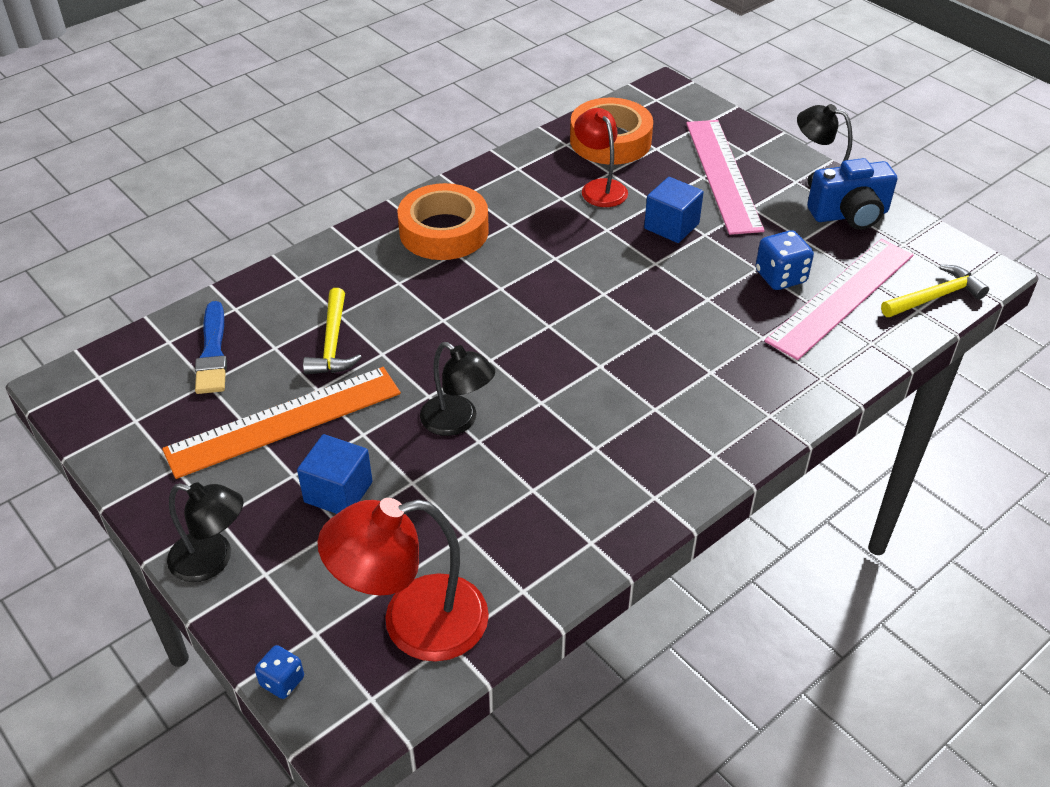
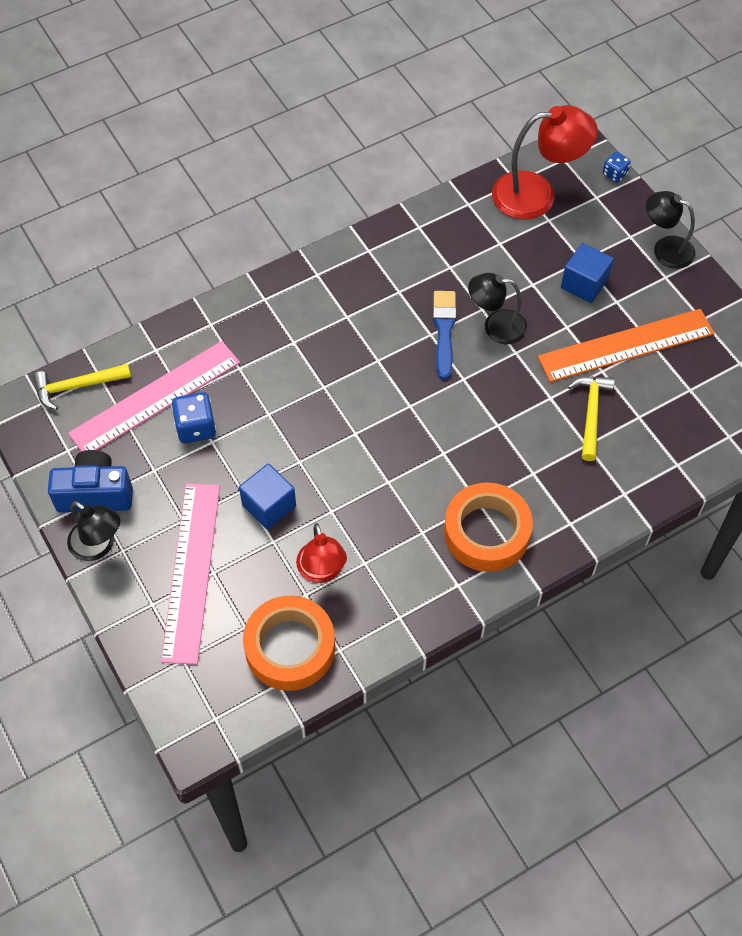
camera: 170 degrees left, 15 degrees up
blue brush [195,301,227,394] -> blue brush moved to [433,291,456,380]
black lamp [420,342,495,436] -> black lamp turned 45 degrees counterclockwise [468,273,527,344]

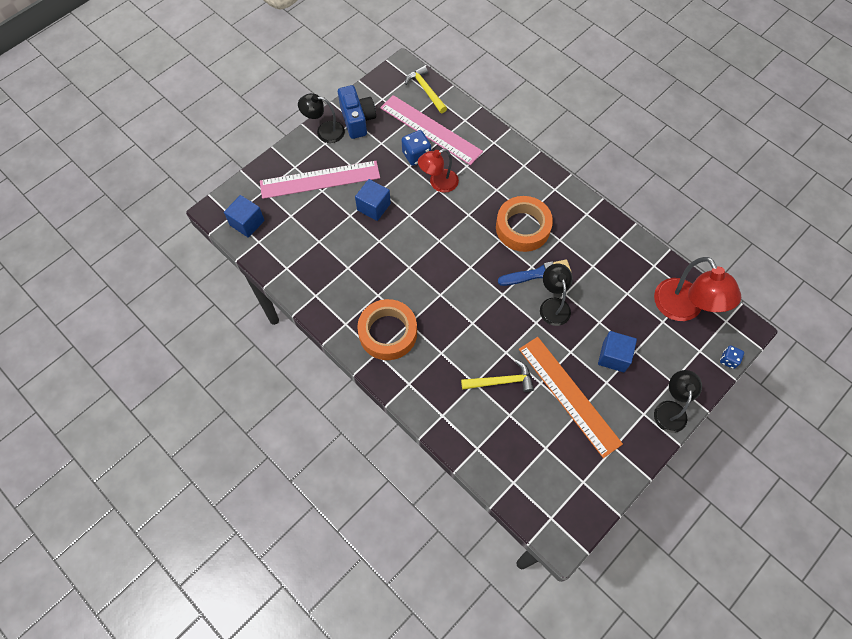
camera: 75 degrees right, 5 degrees up
black lamp [67,501,121,561] -> black lamp turned 75 degrees clockwise [298,93,345,143]
orange tape [243,596,335,691] -> orange tape moved to [496,196,553,252]
red lamp [296,523,347,583] -> red lamp moved to [418,149,459,193]
none -> blue cube [224,195,265,238]

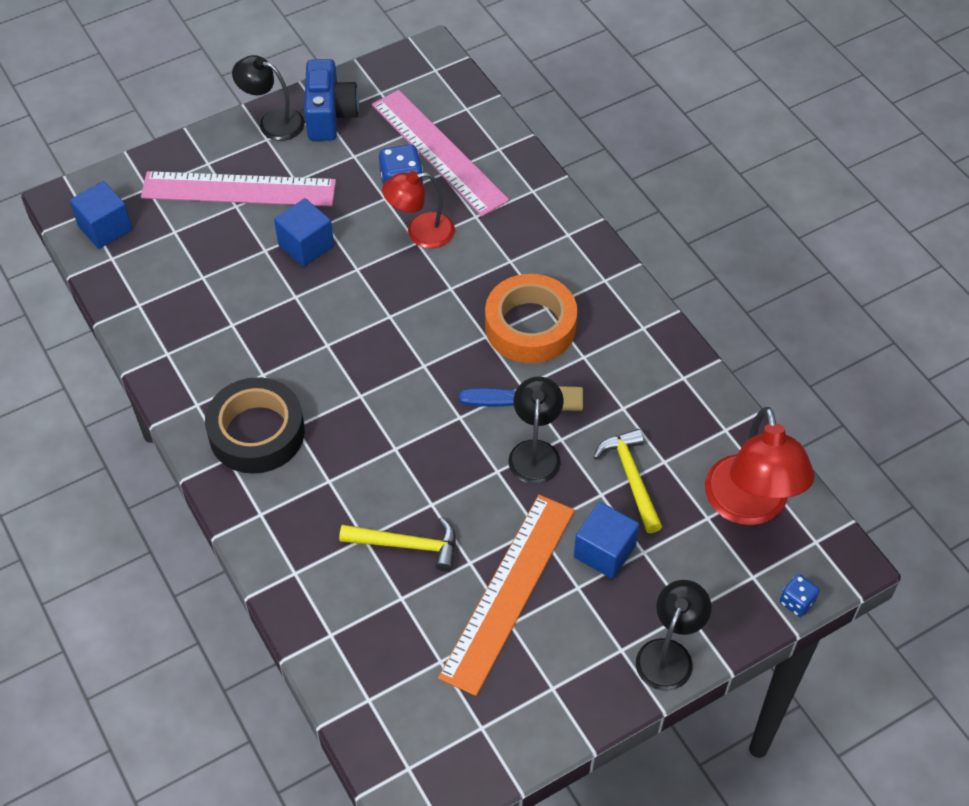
camera: 15 degrees right, 10 degrees down
orange tape [357,299,417,360] -> black tape [205,377,305,474]
yellow hammer [405,66,447,113] -> yellow hammer moved to [594,429,662,533]
orange ruler [519,337,623,458] -> orange ruler turned 45 degrees clockwise [438,495,575,696]

